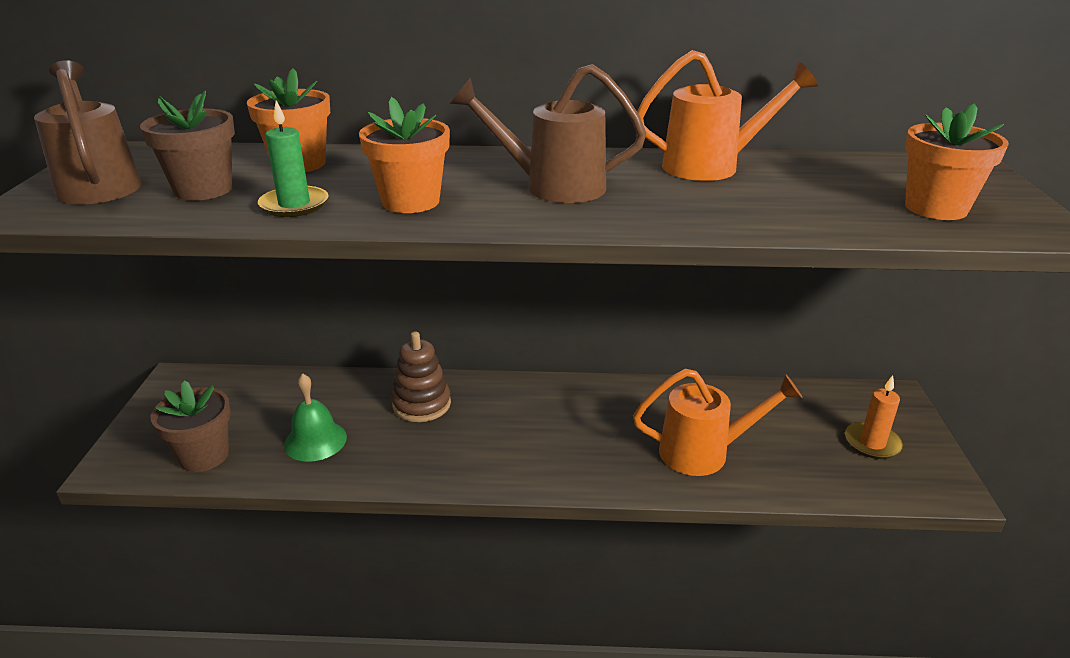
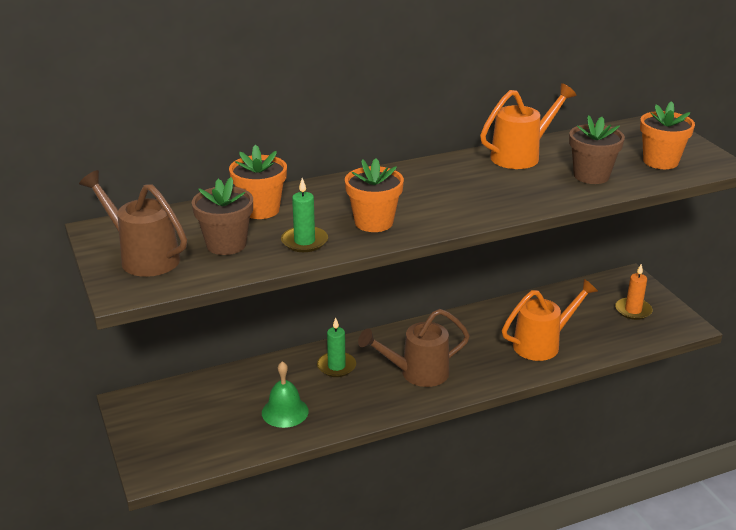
camera: 25 degrees left, 0 degrees up
brown flower pot [151,380,231,472] -> brown flower pot moved to [569,115,625,184]
brown stacking toy [391,331,451,422] -> green candle [317,317,356,377]
brown watering can [450,64,646,203] -> brown watering can moved to [358,309,470,387]

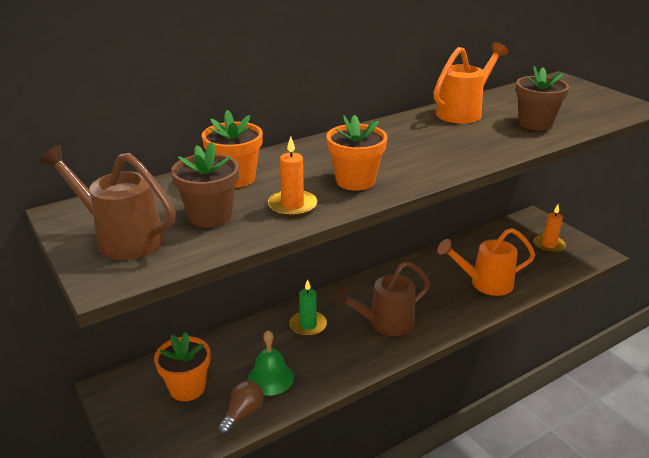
camera: 10 degrees left, 0 degrees up
green candle [281,178,328,252] -> orange candle [268,136,317,217]
orange watering can [502,279,598,361] -> orange watering can turned 150 degrees counterclockwise [437,228,535,296]
orange flower pot [640,101,695,169] -> orange flower pot moved to [154,332,211,401]
none -> brown light bulb [218,381,264,435]

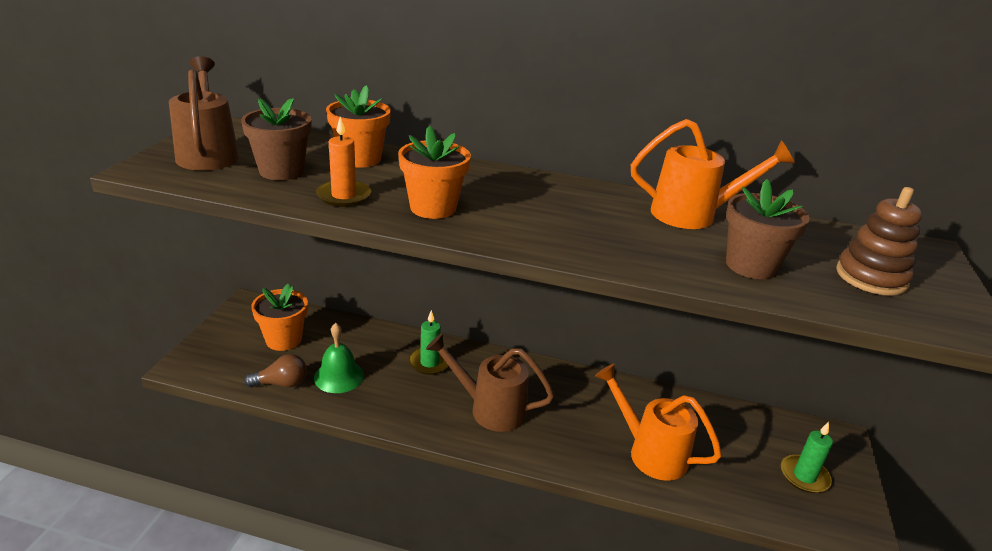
camera: 45 degrees right, 0 degrees up
orange candle [533,204,566,253] -> green candle [781,422,833,493]
none -> brown stacking toy [836,187,922,296]

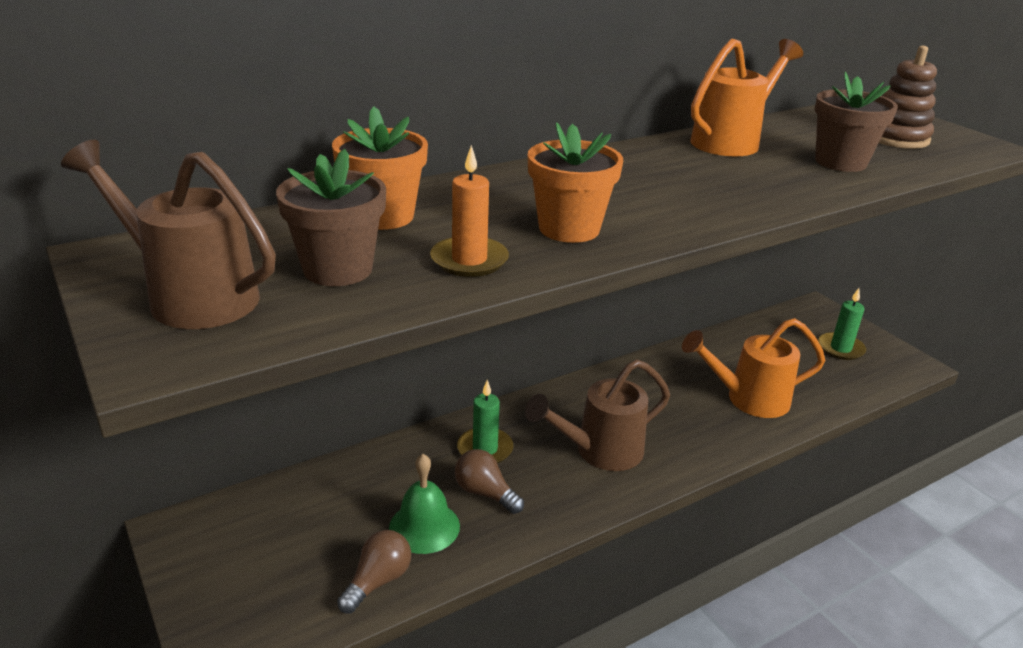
camera: 45 degrees left, 0 degrees up
orange flower pot [252,284,308,351] -> none
none -> brown light bulb [455,449,524,514]

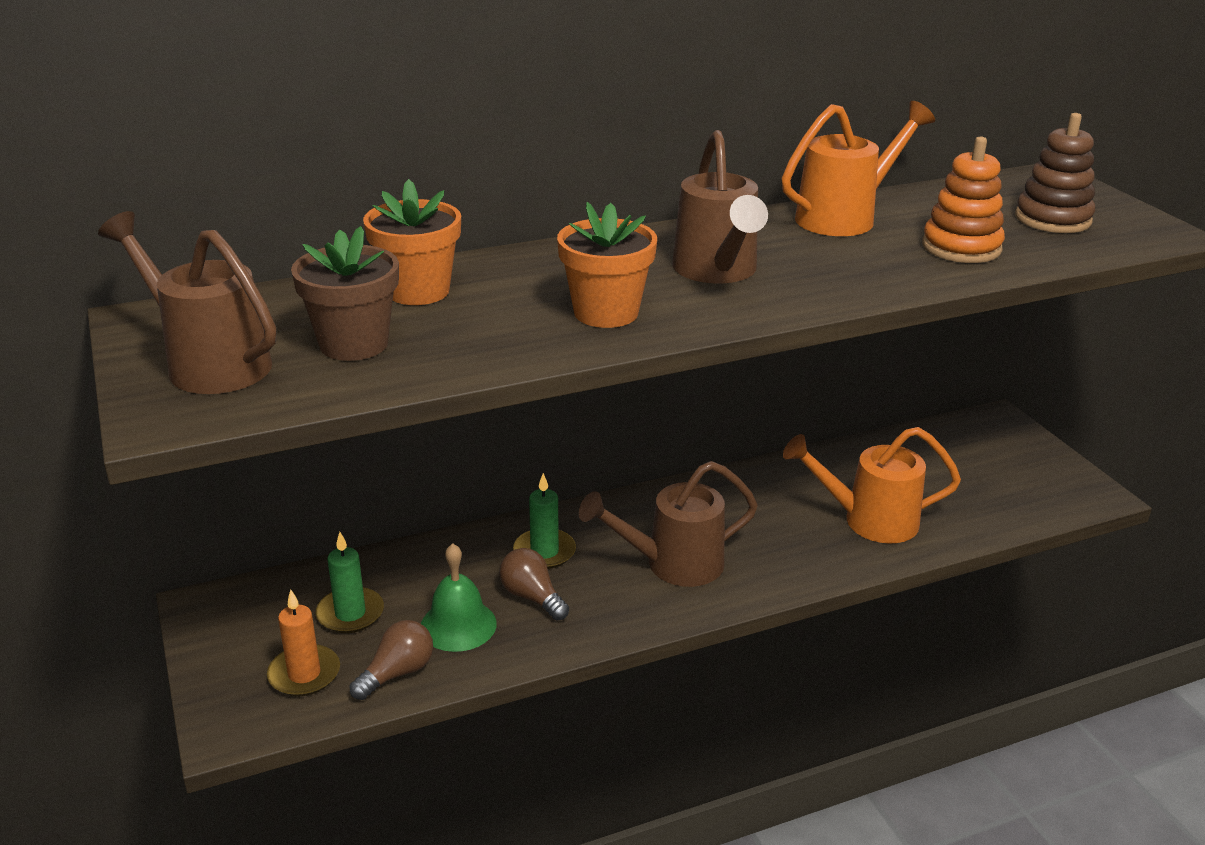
camera: 10 degrees right, 0 degrees up
orange candle [430,145,509,277] -> orange candle moved to [267,589,340,697]
brown flower pot [815,72,898,172] -> orange stacking toy [922,137,1005,263]
green candle [818,288,866,360] -> green candle moved to [316,532,384,633]
none -> brown watering can [672,130,768,283]

